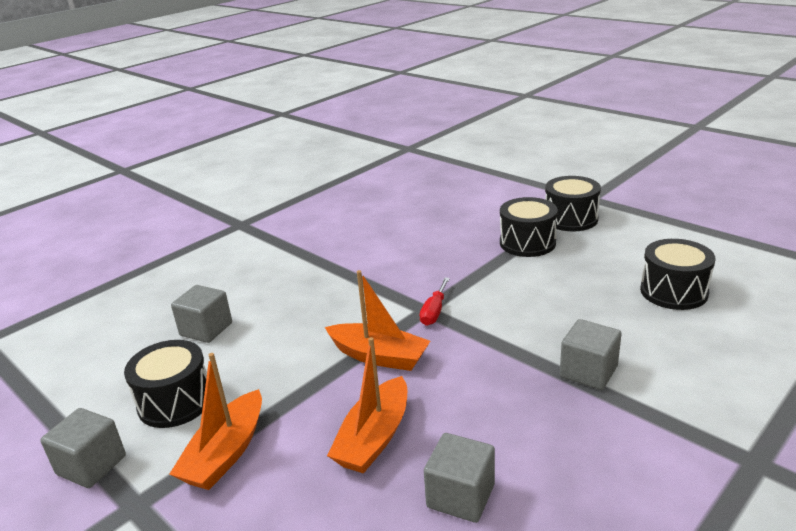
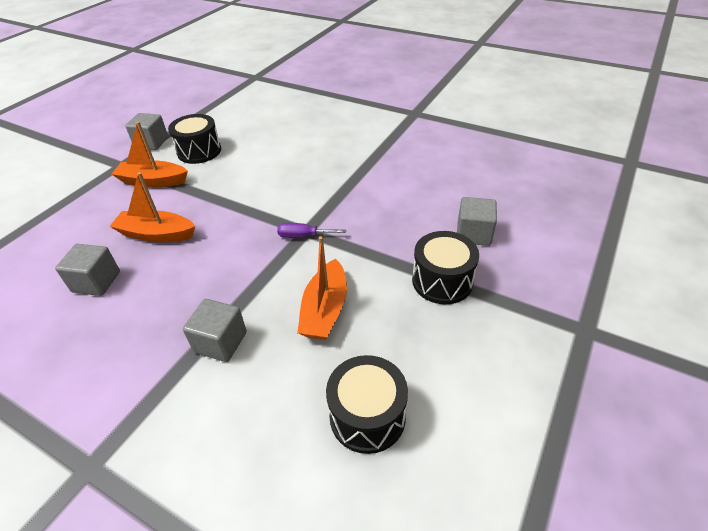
camera: 75 degrees right, 15 degrees up
grey cube [171,285,232,343] -> grey cube moved to [457,197,497,246]
orange boat [325,270,430,371] -> orange boat moved to [297,236,347,340]
red screwdriver [420,278,450,326] -> purple screwdriver [277,223,346,238]
black drum [545,176,601,231] -> none

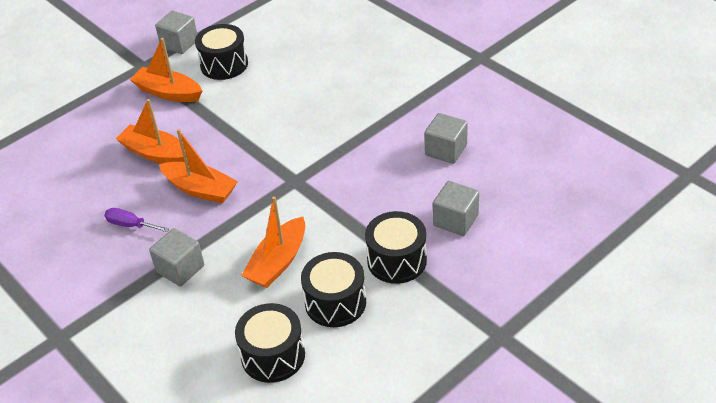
camera: 20 degrees right, 0 degrees up
grey cube [55,244,120,296] -> grey cube moved to [425,113,468,164]
purple screwdriver [277,223,346,238] -> purple screwdriver moved to [105,208,169,232]
none -> orange boat [159,129,238,203]
none -> black drum [301,252,366,327]

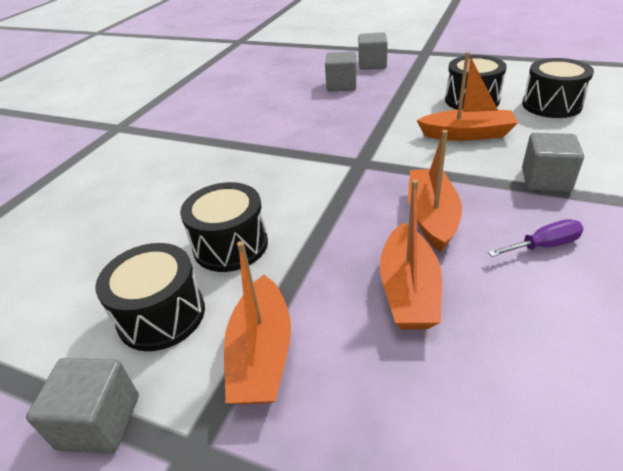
camera: 115 degrees left, 5 degrees down
purple screwdriver [105,208,169,232] -> purple screwdriver turned 105 degrees counterclockwise [488,219,584,257]
black drum [365,211,427,284] -> black drum moved to [180,182,268,272]
grey cube [425,113,468,164] -> grey cube moved to [358,32,388,70]

